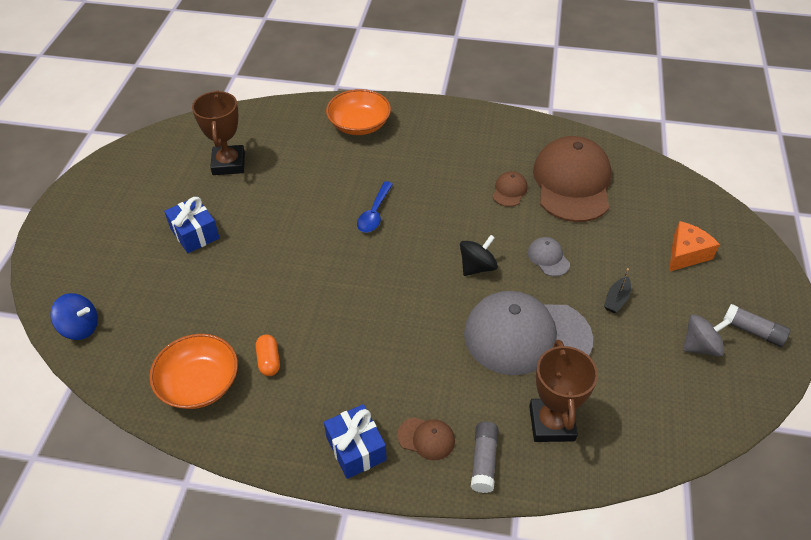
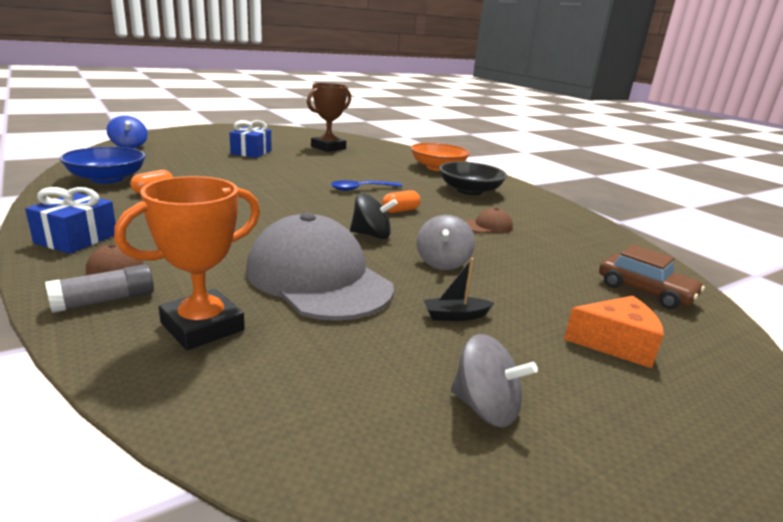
camera: 45 degrees right, 25 degrees down
orange bowl [149,334,238,409] -> blue bowl [60,146,146,183]
grey cap [528,237,570,276] -> grey spinning top [417,215,475,270]
brown trophy [529,340,598,442] -> orange trophy [114,176,260,350]
brown cap [533,136,612,222] -> none
grey glue stick [723,304,790,347] -> none
none -> orange capsule [382,190,420,213]
none -> black bowl [439,161,507,195]
none -> brown car [599,245,705,309]

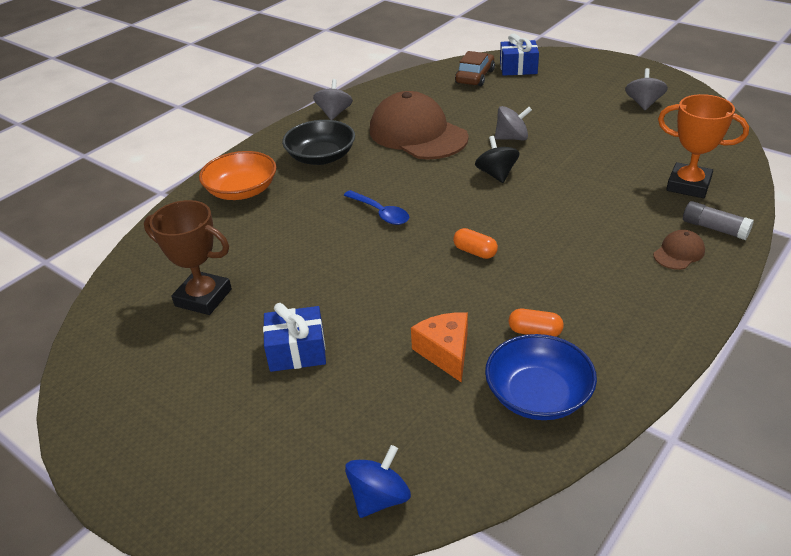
camera: 105 degrees left, 15 degrees up
blue gift [25,187,116,254] -> blue gift moved to [500,33,539,76]
grey cap [246,213,394,321] -> none
orange capsule [382,190,420,213] -> orange capsule moved to [453,228,498,259]
black boat [423,258,494,321] -> none
brown cap [465,208,513,233] -> brown cap [370,91,469,159], size x2.41
orange cheese [564,296,664,368] -> orange cheese moved to [411,312,468,383]
none -> grey spinning top [313,79,353,120]

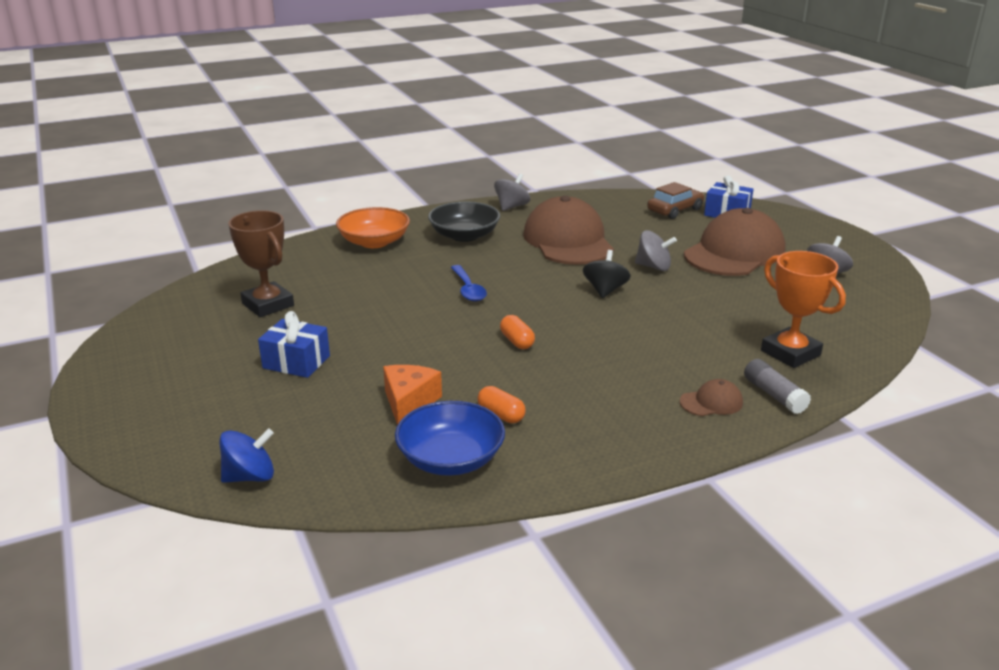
camera: 25 degrees right, 10 degrees down
none -> brown cap [684,208,785,276]

